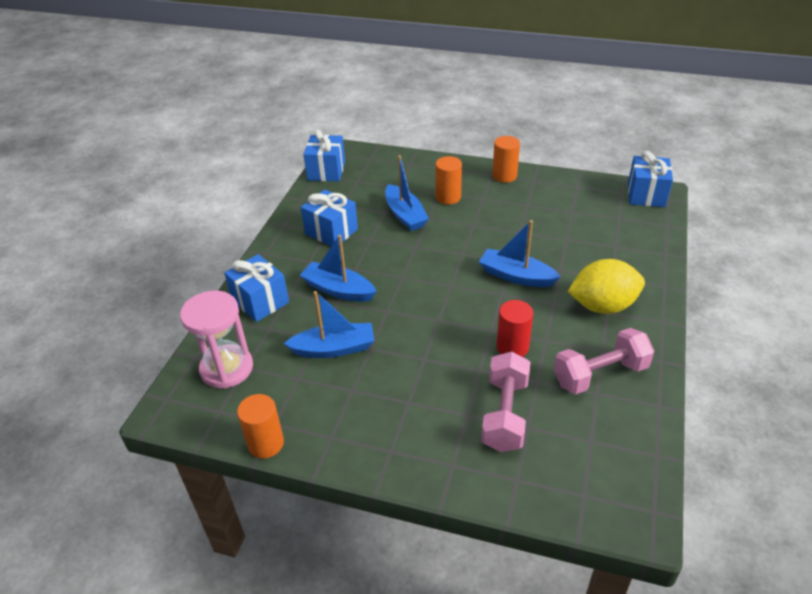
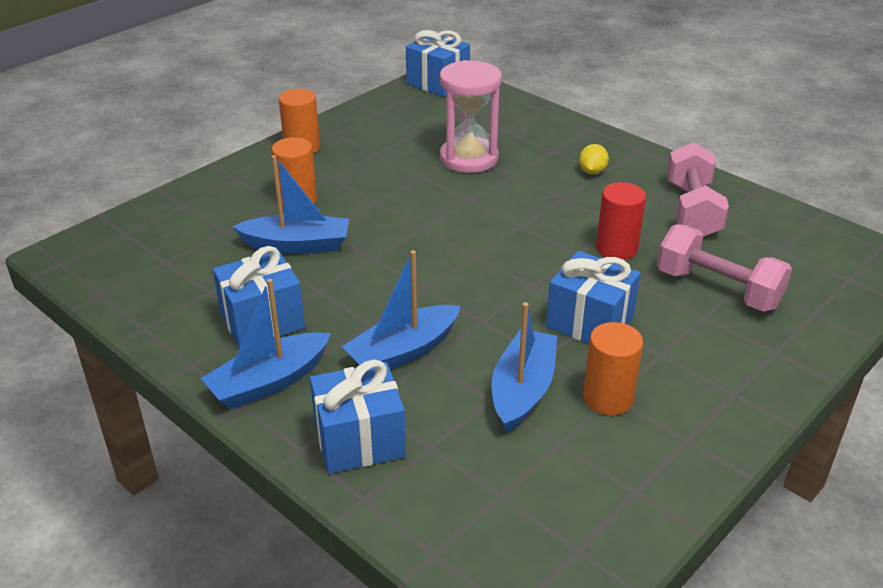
camera: 65 degrees left, 5 degrees down
pink hourglass [180,291,253,389] -> pink hourglass moved to [440,60,502,173]
orange cylinder [237,394,284,458] -> orange cylinder moved to [583,322,643,415]
blue gift [303,129,345,181] -> blue gift moved to [546,251,640,344]
blue boat [479,220,561,287] -> blue boat moved to [201,279,331,409]
yellow lemon [568,259,645,314] -> yellow lemon [579,144,609,174], size x0.44

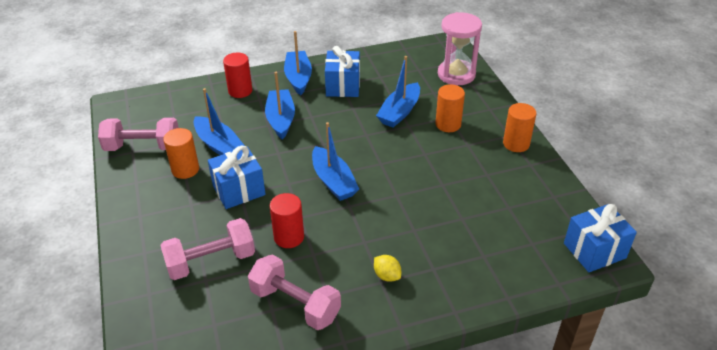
camera: 120 degrees right, 5 degrees up
blue gift [310,360,406,474] -> red cylinder [223,53,253,98]
pink hourglass [440,60,502,173] -> pink hourglass moved to [438,12,482,85]
none -> pink dumbbell [98,118,179,151]
none -> blue boat [312,122,359,201]

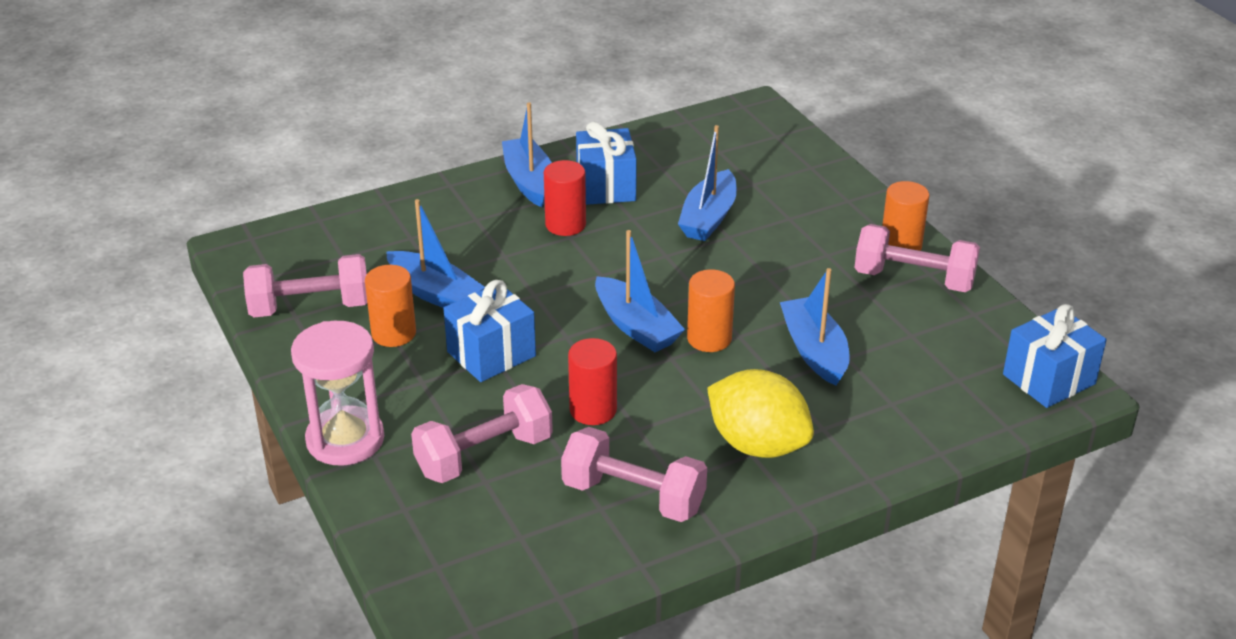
camera: 10 degrees left, 5 degrees down
red cylinder [223,53,253,98] -> red cylinder moved to [544,160,586,236]
blue boat [265,72,295,139] -> blue boat moved to [780,268,849,386]
yellow lemon [374,255,401,282] -> yellow lemon [707,369,814,458], size x2.25
orange cylinder [435,84,465,132] -> orange cylinder moved to [687,270,735,352]
pink hourglass [438,12,482,85] -> pink hourglass moved to [291,321,384,466]
none -> pink dumbbell [854,224,980,292]

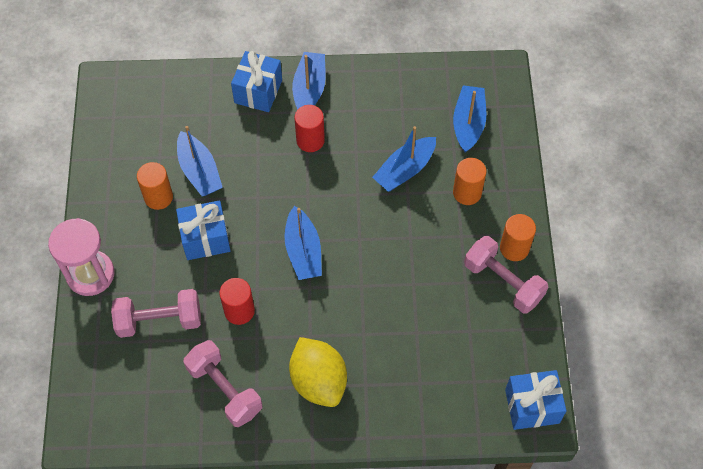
camera: 25 degrees right, 25 degrees up
pink dumbbell [243,254,367,317] -> none
blue gift [576,122,637,205] -> blue gift moved to [231,51,282,112]
orange cylinder [687,270,735,352] -> orange cylinder moved to [453,158,487,205]
blue boat [780,268,849,386] -> blue boat moved to [453,85,486,153]

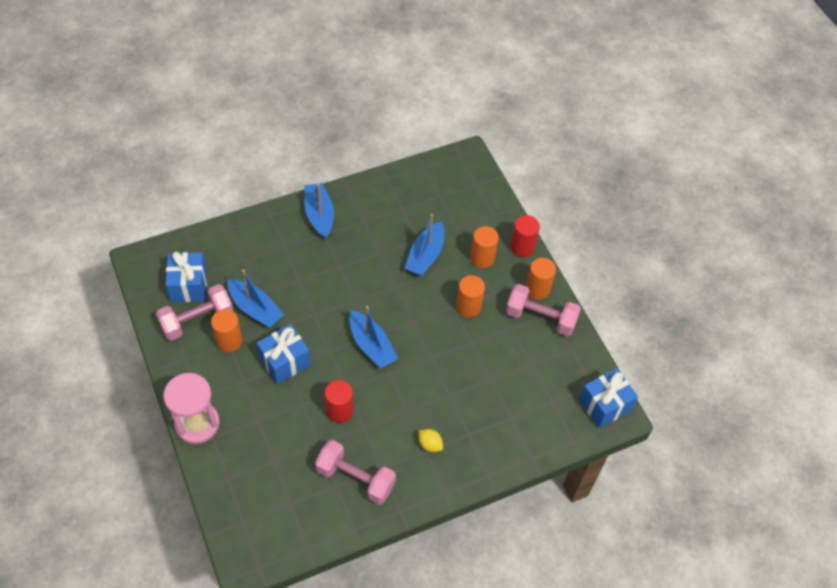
camera: 25 degrees left, 5 degrees down
pink dumbbell [111,289,201,338] -> pink dumbbell moved to [156,284,234,341]
blue gift [231,51,282,112] -> blue gift moved to [166,252,207,302]
yellow lemon [289,337,347,407] -> yellow lemon [418,429,443,452], size x0.44
red cylinder [294,105,325,152] -> red cylinder moved to [510,215,540,257]
blue boat [453,85,486,153] -> none
none -> orange cylinder [456,275,485,318]

